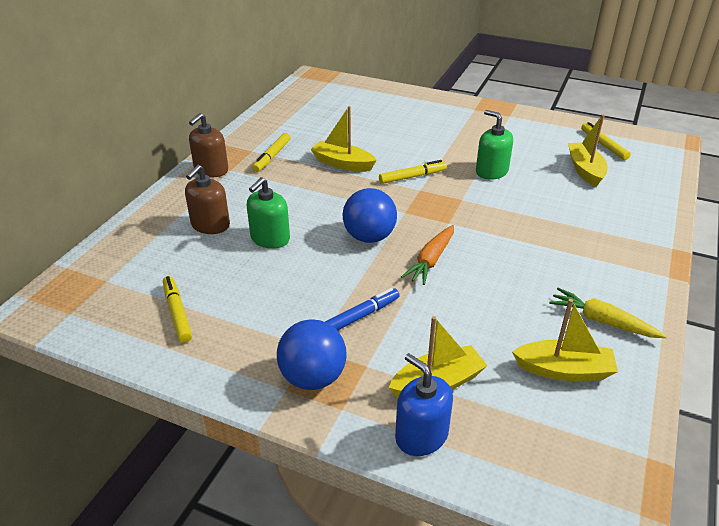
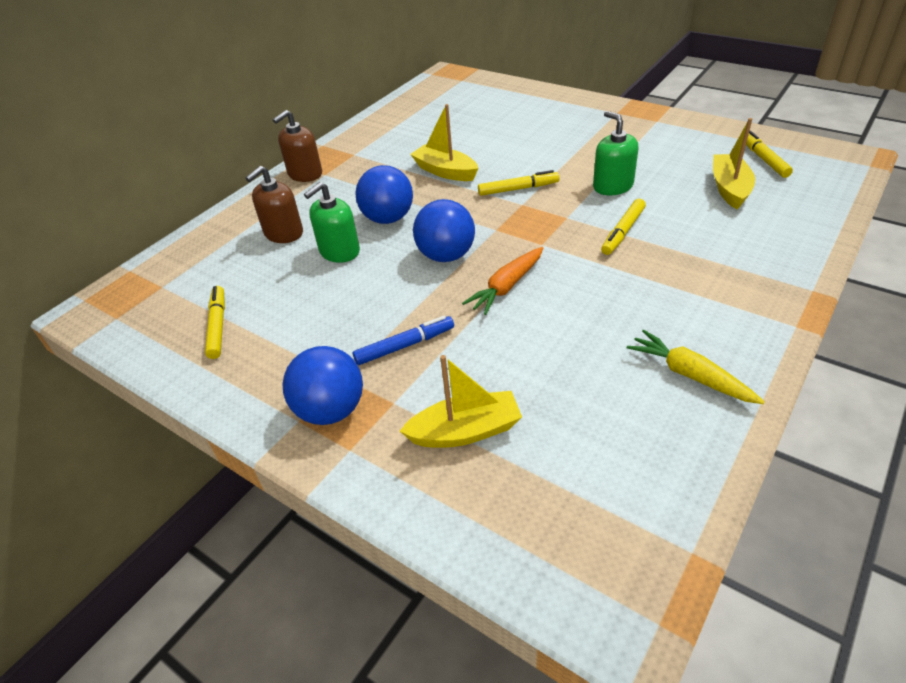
camera: 15 degrees right, 5 degrees up
yellow marker [252,133,290,172] -> yellow marker moved to [601,199,646,255]
blue soap dispenser [395,353,453,456] -> none
yellow boat [512,299,618,381] -> none
none -> blue ball [356,165,413,224]

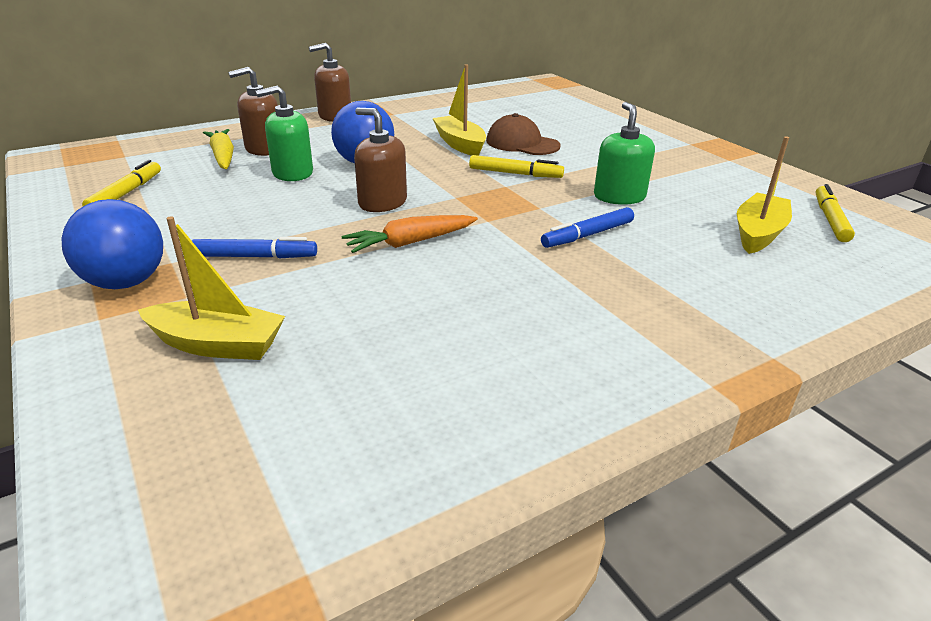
camera: 20 degrees right, 10 degrees down
blue ball [413,199,475,262] -> brown soap dispenser [354,108,407,212]
yellow marker [601,199,646,255] -> blue marker [541,207,634,248]
yellow carrot [627,329,765,404] -> yellow carrot moved to [203,129,234,169]
none -> brown cap [486,113,561,155]

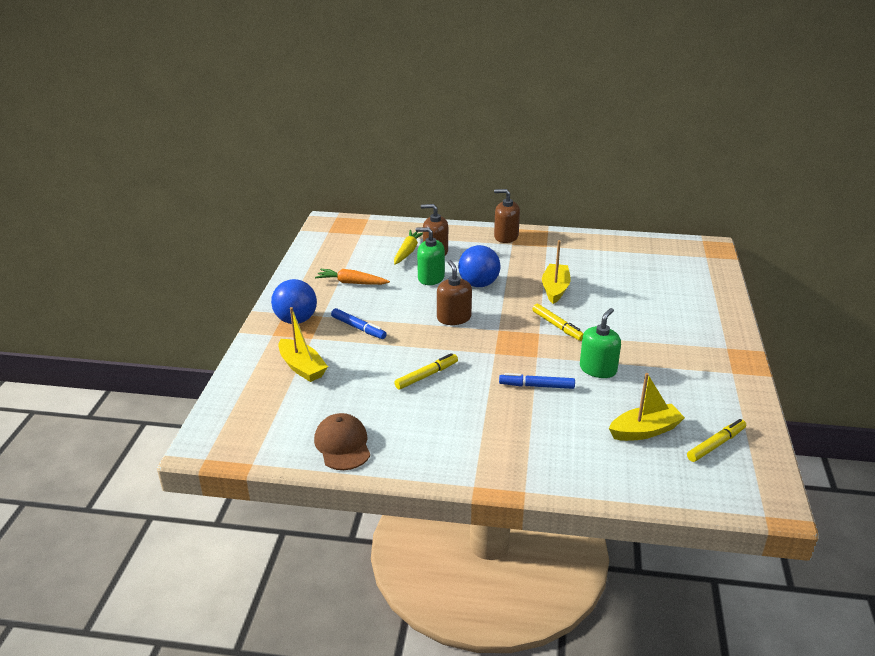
camera: 40 degrees right, 0 degrees up
yellow marker [82,160,161,206] -> yellow marker moved to [394,353,458,390]
orange carrot [342,215,478,253] -> orange carrot moved to [315,269,390,285]
brown cap [486,113,561,155] -> brown cap moved to [314,413,370,470]

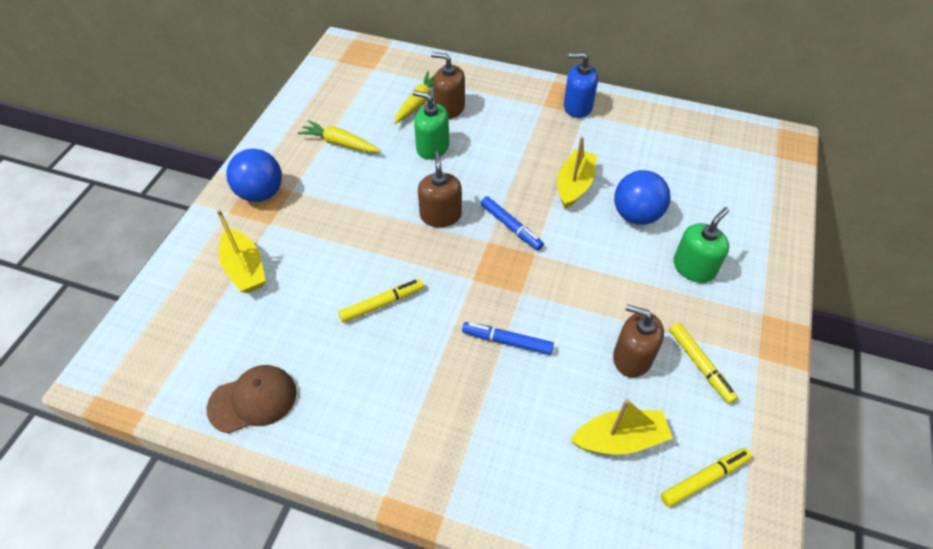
camera: 10 degrees right, 20 degrees up
brown cap [314,413,370,470] -> brown cap turned 75 degrees clockwise [207,365,296,434]
orange carrot [315,269,390,285] -> yellow carrot [298,120,381,153]
blue marker [331,308,387,339] -> blue marker moved to [481,196,544,250]
blue ball [458,245,500,287] -> blue ball moved to [614,170,671,225]
brown soap dispenser [494,189,520,243] -> brown soap dispenser moved to [613,304,664,378]
yellow marker [532,304,584,341] -> yellow marker moved to [669,322,738,404]
green soap dispenser [580,308,621,378] -> green soap dispenser moved to [673,207,729,283]
none -> blue soap dispenser [564,53,598,118]

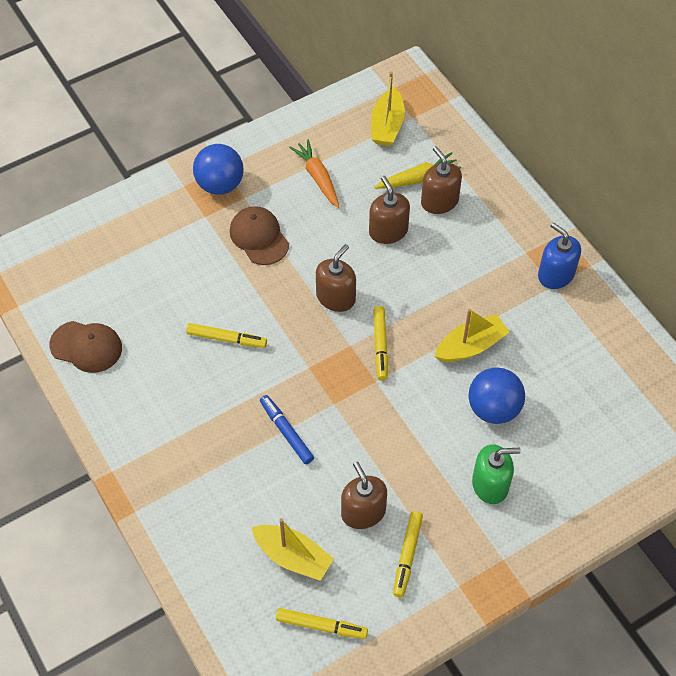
camera: 40 degrees right, 5 degrees up
yellow boat [217,209,266,293] -> yellow boat moved to [371,72,405,146]
yellow carrot [298,120,381,153] -> orange carrot [289,139,339,208]
green soap dispenser [413,90,449,160] -> brown soap dispenser [369,176,410,244]
blue marker [481,196,544,250] -> yellow marker [373,306,388,381]
none -> brown cap [230,206,289,265]

